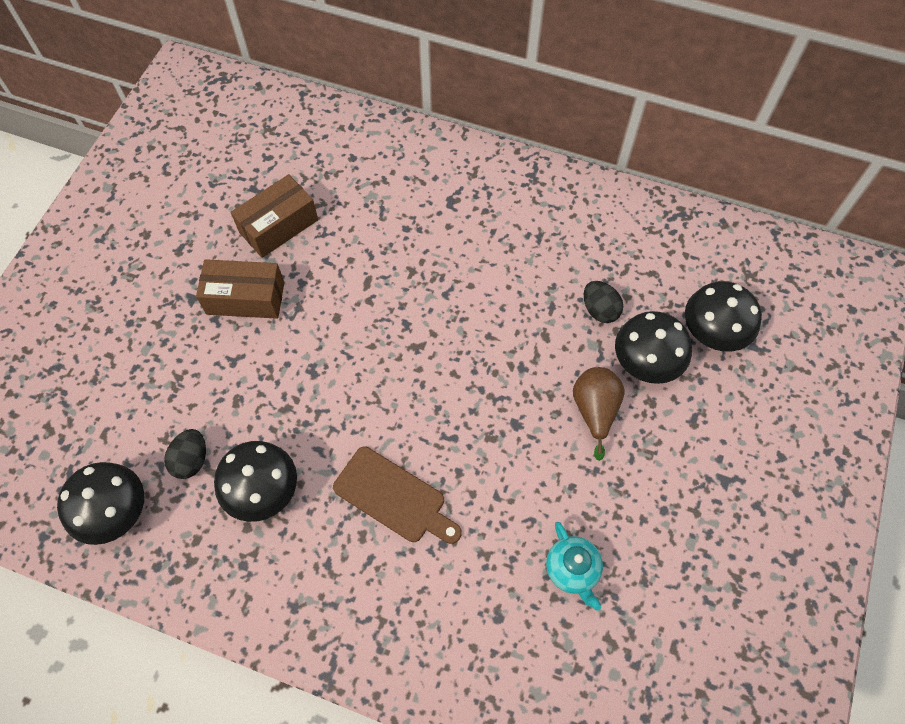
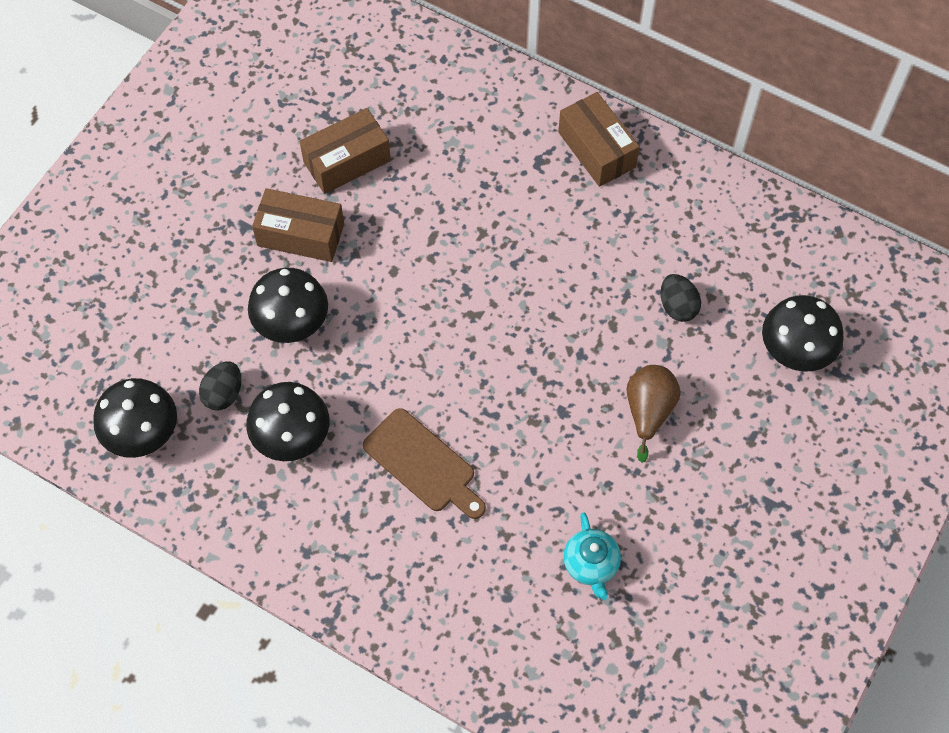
camera: 10 degrees right, 0 degrees up
black mushroom [615,311,692,384] -> black mushroom moved to [248,268,328,343]
none -> brown box [558,92,640,187]

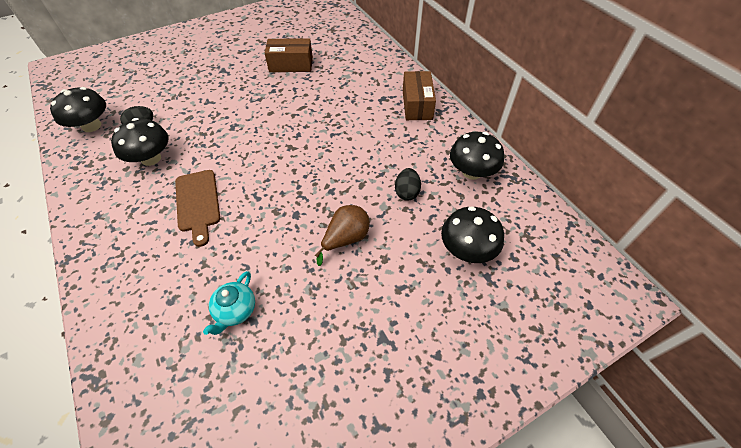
camera: 30 degrees right, 10 degrees down
black mushroom [248,268,328,343] -> black mushroom moved to [450,132,504,180]
brown box [252,188,344,262] -> none

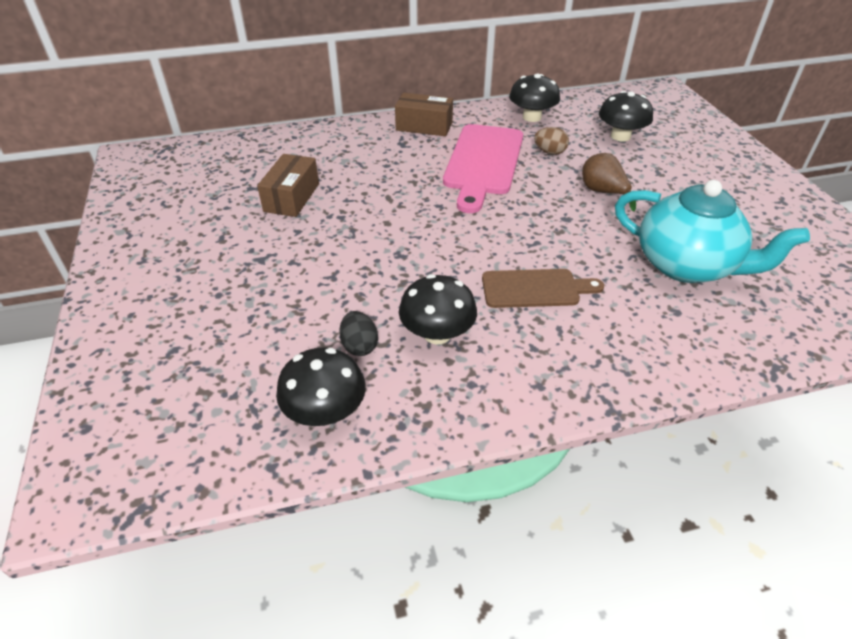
camera: 75 degrees left, 10 degrees down
turquoise teapot [203,271,255,335] -> turquoise teapot [615,180,810,283], size x2.24
black egg [395,168,421,201] -> brown egg [534,127,569,155]
none -> pink cutting board [443,124,523,213]

